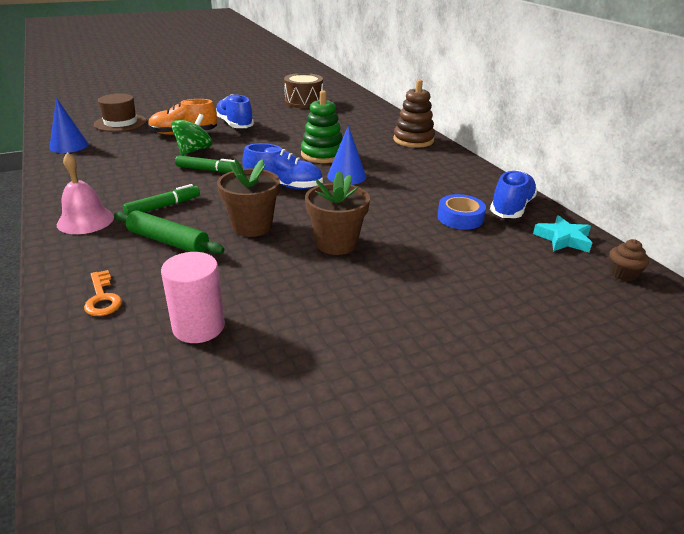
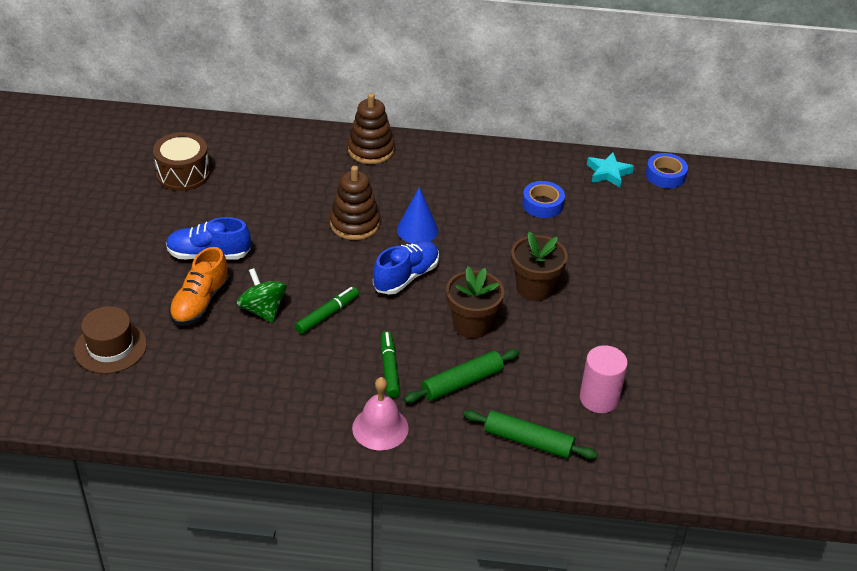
camera: 60 degrees left, 10 degrees up
blue cone [49,98,88,153] -> none
orange key [84,270,122,316] -> green rolling pin [463,410,598,459]
green stacking toy [301,90,343,163] -> brown stacking toy [330,166,380,240]
blue shoe [490,170,537,218] -> none
brown cupcake [609,239,649,281] -> blue tape [646,153,688,188]

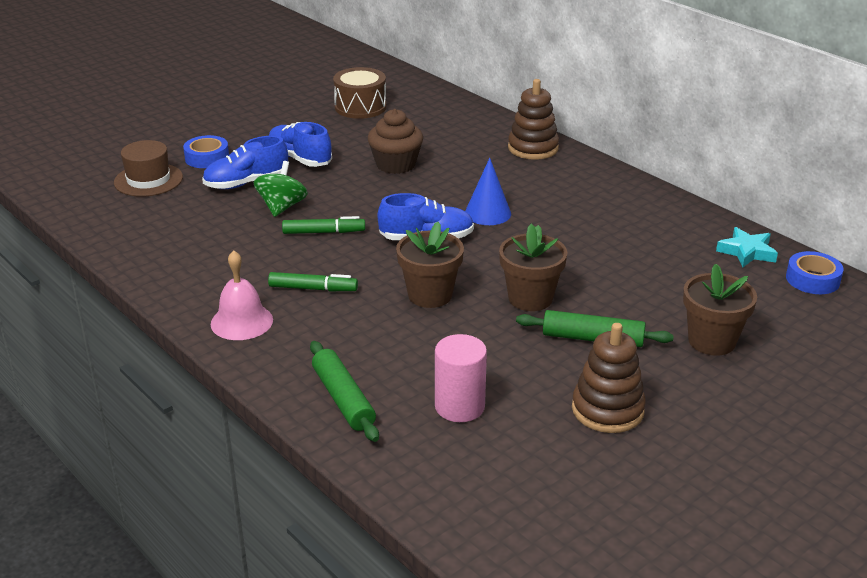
camera: 45 degrees right, 10 degrees down
orange shoe [169,247,230,326] -> blue shoe [202,136,288,189]
brown stacking toy [330,166,380,240] -> brown stacking toy moved to [572,323,646,433]
green marker [381,331,400,398] -> green marker turned 60 degrees clockwise [268,272,358,291]
green rolling pin [404,349,520,403] -> green rolling pin moved to [516,310,674,347]
blue tape [522,181,565,218] -> blue tape moved to [183,135,229,168]
none -> brown cupcake [368,109,423,174]
none -> brown flower pot [683,264,757,356]

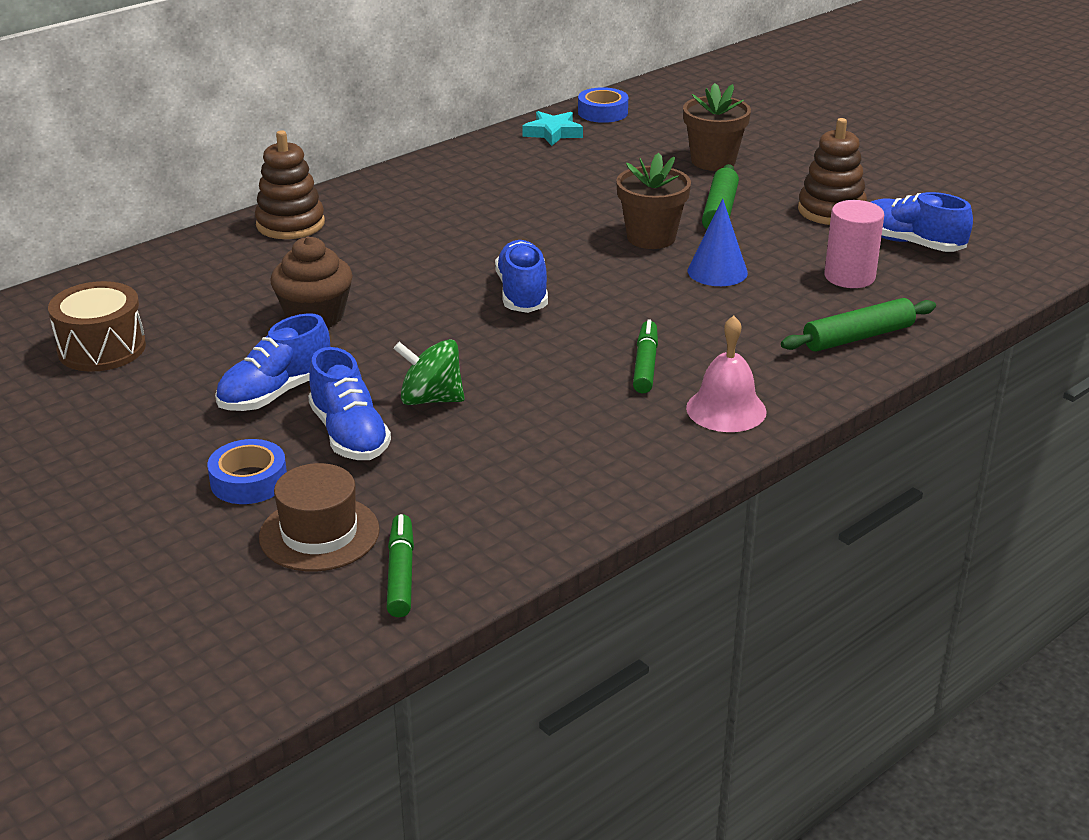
camera: 90 degrees left, 0 degrees up
green marker [282,216,365,234] -> green marker moved to [387,514,414,617]
brown flower pot [396,222,464,308] -> none
blue cone [465,158,511,225] -> blue cone moved to [688,199,748,286]
none -> blue shoe [871,192,973,252]

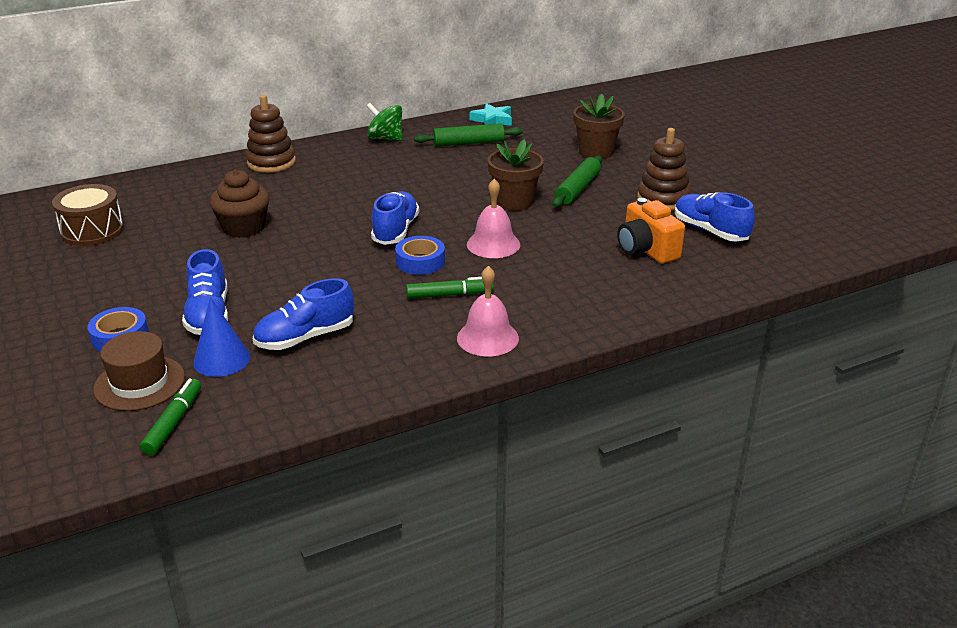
camera: 15 degrees right, 0 degrees up
blue shoe [215,313,330,411] -> blue shoe moved to [253,278,354,350]
green spinning top [393,339,464,405] -> green spinning top moved to [367,103,403,141]
blue tape [578,87,628,123] -> blue tape moved to [395,236,445,275]
green marker [633,320,658,393] -> green marker turned 60 degrees clockwise [406,277,494,299]
blue cone [688,199,748,286] -> blue cone moved to [193,297,250,377]
green rolling pin [781,298,936,352] -> green rolling pin moved to [414,123,523,147]
pink cylinder [824,200,884,288] -> orange camera [617,198,685,264]
none -> pink bell [467,179,520,258]

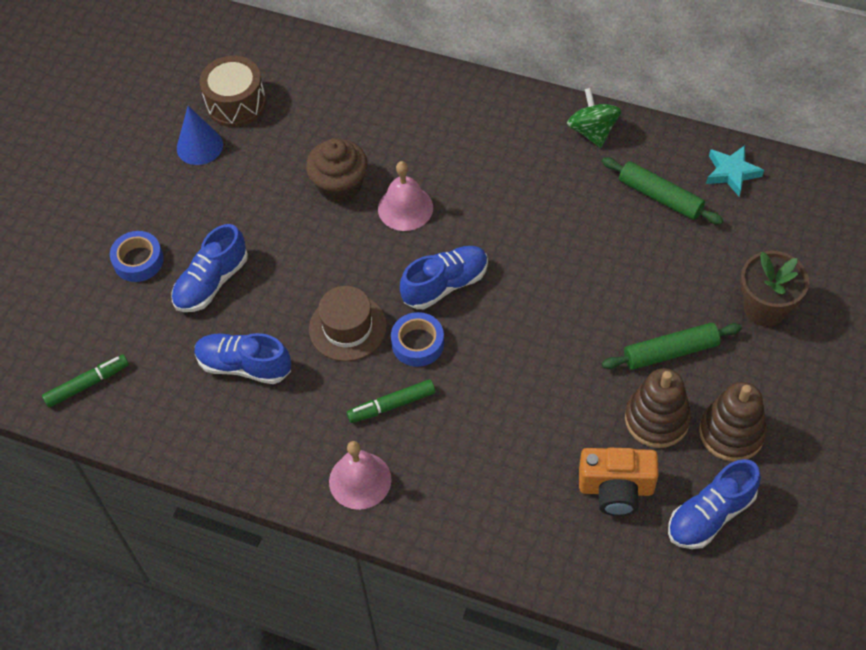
camera: 50 degrees right, 25 degrees up
brown hat [93,331,185,411] -> brown hat moved to [309,286,387,361]
blue cone [193,297,250,377] -> blue cone moved to [177,106,223,165]
brown stacking toy [246,95,296,173] -> brown stacking toy moved to [625,368,691,448]
green marker [406,277,494,299] -> green marker turned 120 degrees clockwise [347,379,435,423]
pink bell [467,179,520,258] -> pink bell moved to [378,161,433,231]
brown flower pot [488,139,544,211] -> none
orange camera [617,198,685,264] -> orange camera turned 105 degrees counterclockwise [579,448,659,516]
blue shoe [675,192,755,241] -> blue shoe turned 135 degrees counterclockwise [668,459,761,549]

